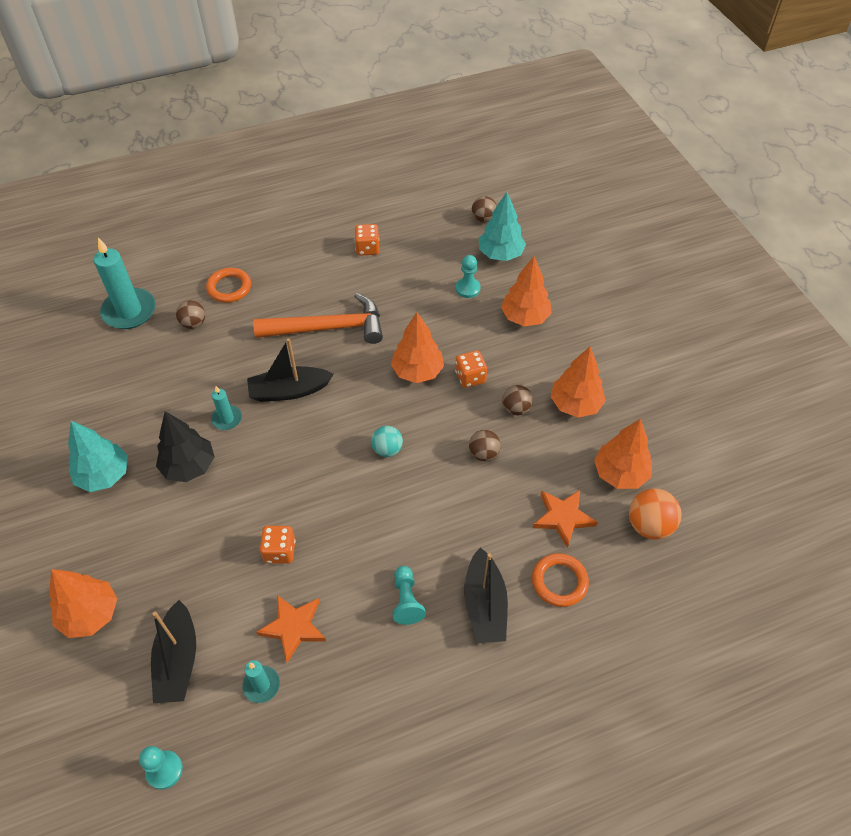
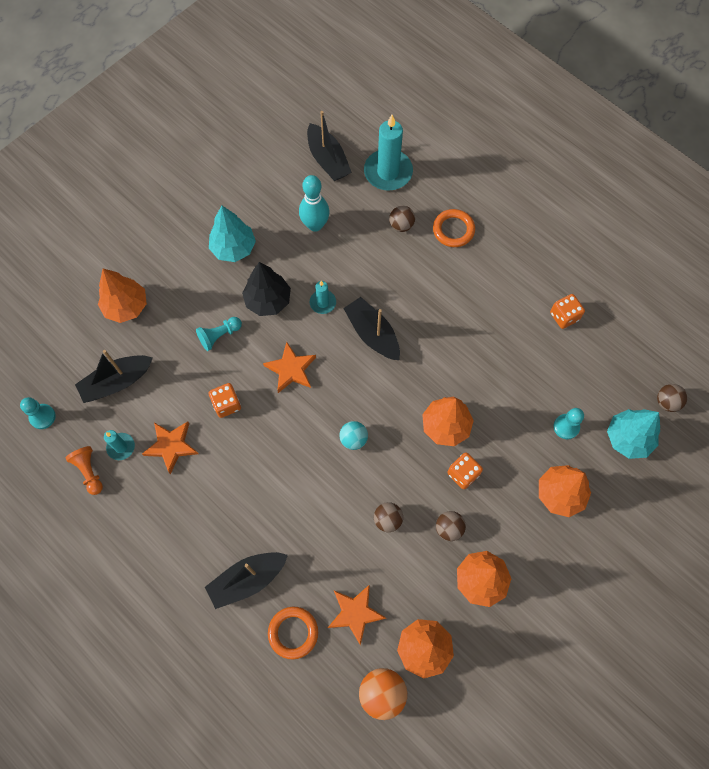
camera: 65 degrees right, 15 degrees up
orange hammer [253,293,383,344] -> none
turquoise pawn [393,566,426,625] -> turquoise pawn moved to [196,317,242,351]
none -> orange pawn [65,446,103,495]
none -> orange star [263,342,316,393]
none -> turquoise bowling pin [299,175,330,232]
none -> black boat [307,111,352,181]

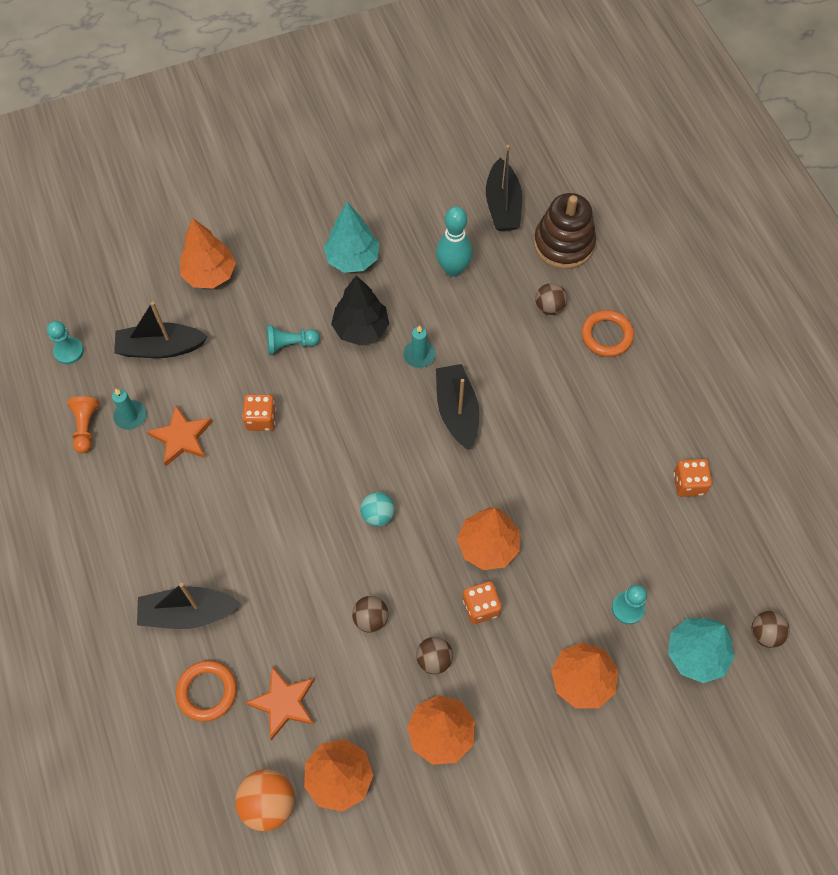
camera: 25 degrees right, 5 degrees down
orange star [263,342,316,393] -> none
turquoise candle [364,115,413,191] -> brown stacking toy [534,193,596,269]

